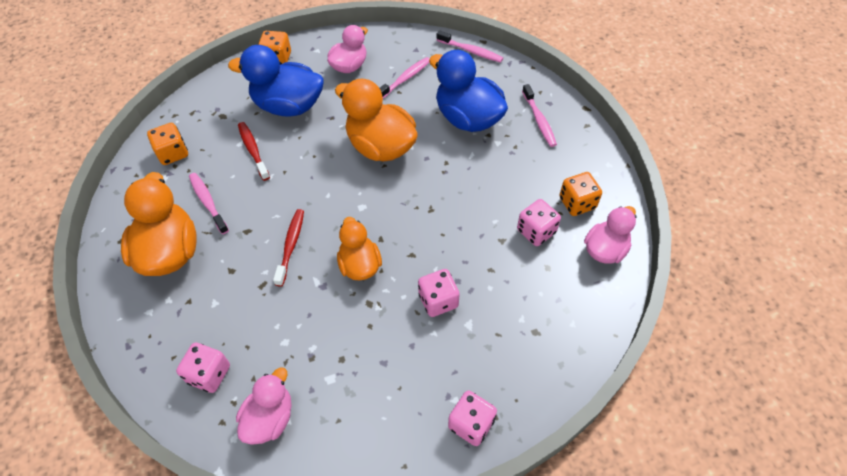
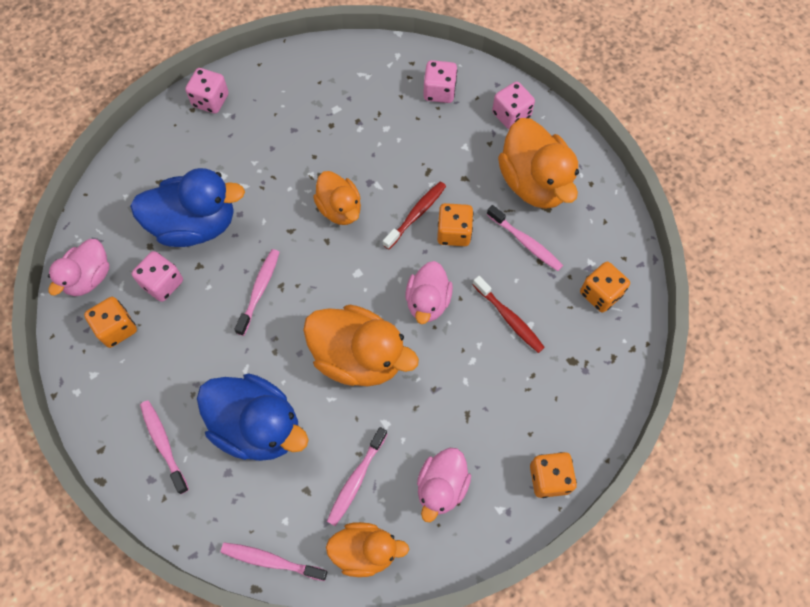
camera: 165 degrees right, 10 degrees up
blue duck [228,45,324,117] -> blue duck moved to [130,168,245,247]
pink duck [236,367,291,444] -> pink duck moved to [405,261,453,324]
red toothbrush [273,209,304,287] -> red toothbrush turned 135 degrees counterclockwise [383,181,446,250]
pink dice [418,269,460,317] -> pink dice moved to [492,82,535,129]
none -> pink toothbrush [234,249,279,336]
none -> orange duck [326,522,409,577]
none -> orange dice [437,203,473,246]

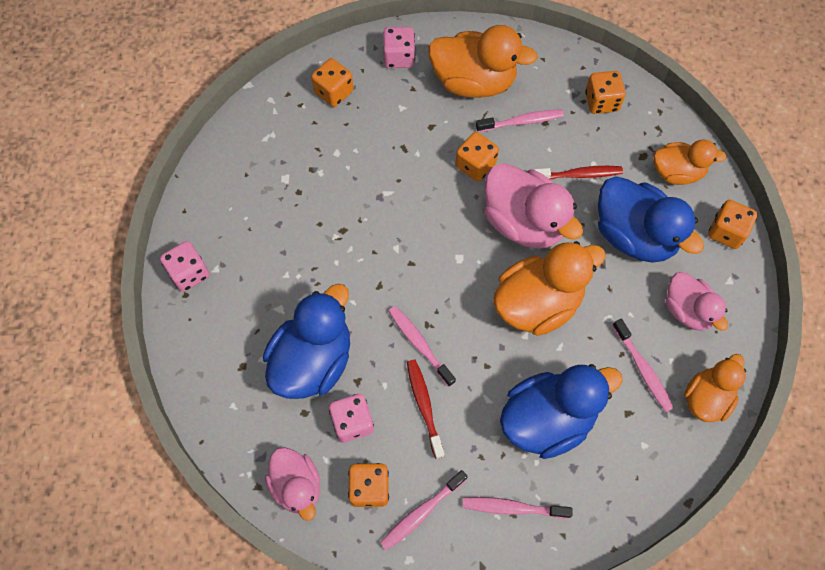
camera: 55 degrees left, 0 degrees up
pink toothbrush [221,543,327,581] -> pink toothbrush moved to [380,470,468,551]
orange duck [313,171,361,225] -> orange duck moved to [653,139,727,185]
red toothbrush [383,181,446,250] -> red toothbrush moved to [407,360,445,459]
pink duck [405,261,453,324] -> pink duck [484,163,583,249], size x1.62
pink dice [423,60,457,103] -> orange dice [311,58,354,107]
none -> blue duck [598,176,704,263]

